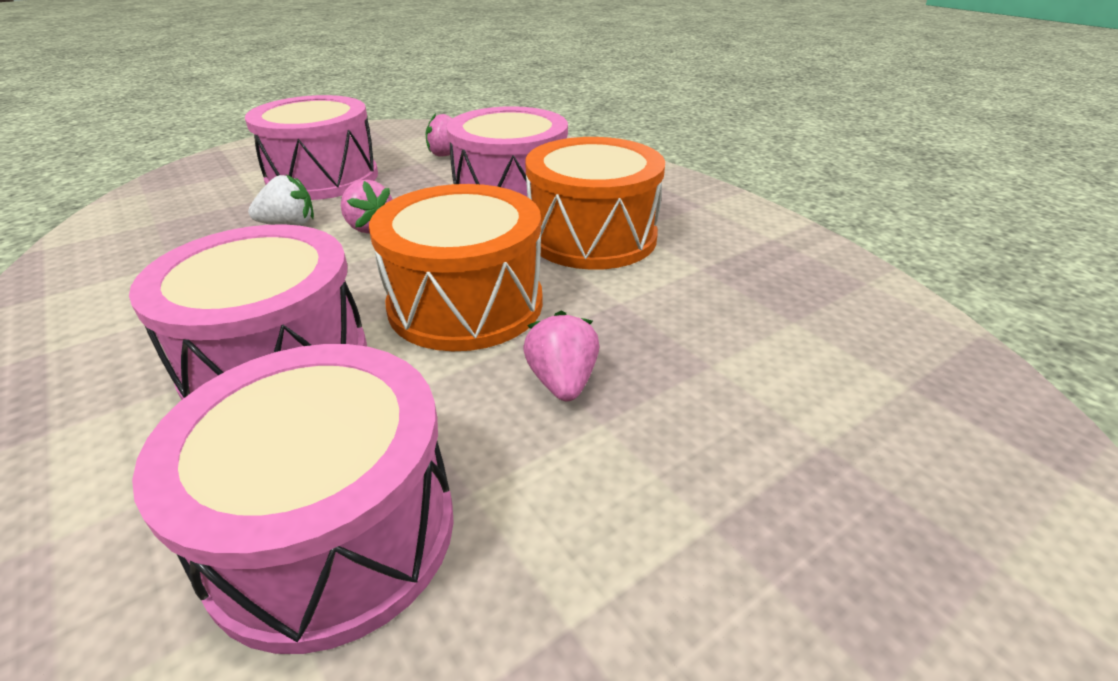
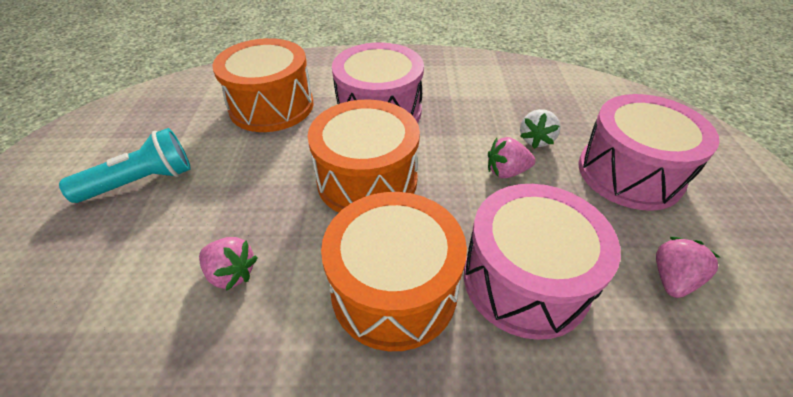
camera: 125 degrees right, 10 degrees up
pink drum [132,344,454,654] -> orange drum [212,38,313,132]
pink strawberry [523,311,599,402] -> pink strawberry moved to [199,237,258,291]
none -> turquoise flashlight [59,128,191,203]

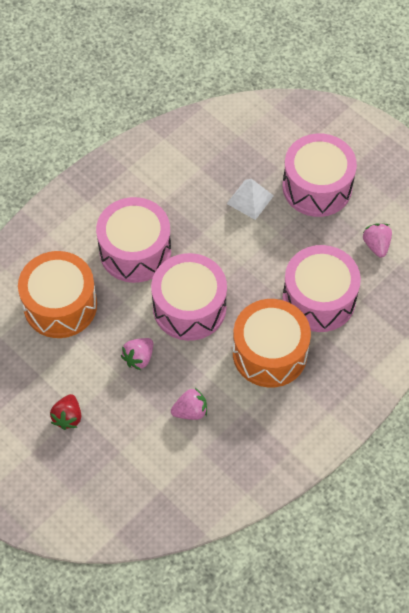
camera: 45 degrees left, 15 degrees up
turquoise flashlight [59,128,191,203] -> red strawberry [50,394,81,430]
orange drum [307,99,420,213] -> pink drum [151,253,227,341]
pink strawberry [488,137,536,178] -> pink strawberry moved to [121,338,153,370]
white strawberry [520,109,561,149] -> white pyramid [227,179,274,220]

